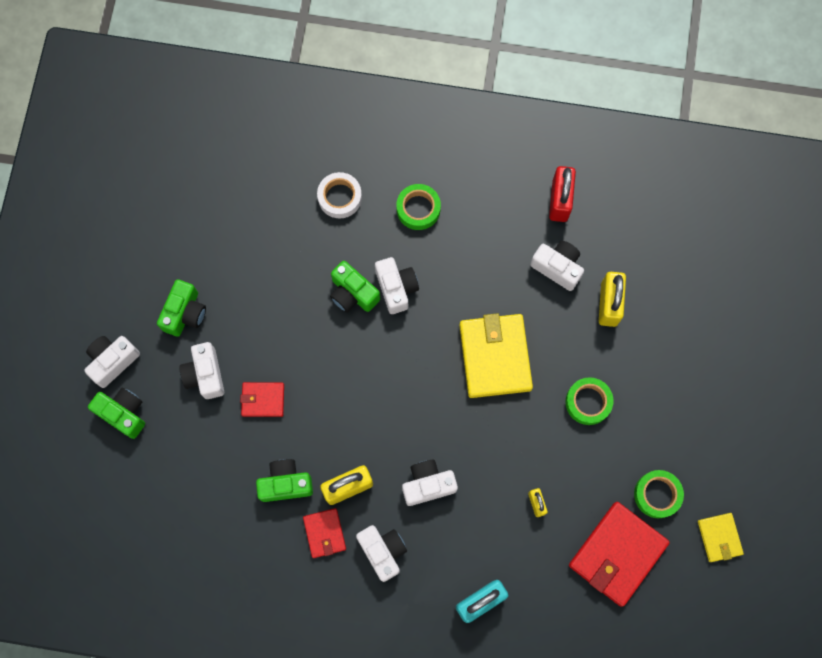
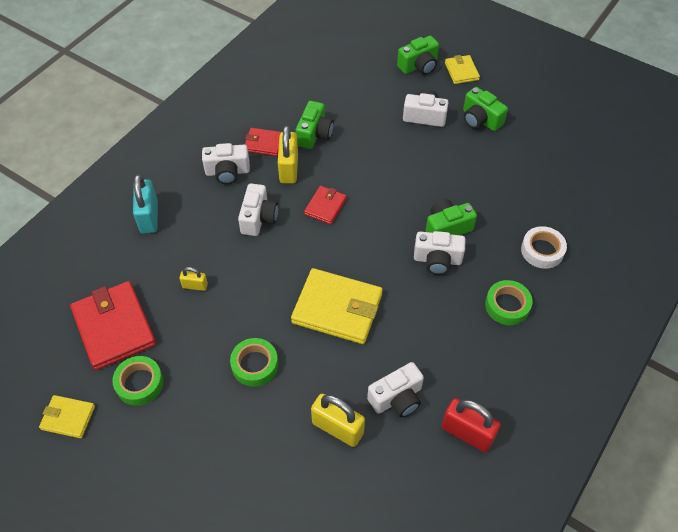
camera: 115 degrees right, 20 degrees down
white camera [84,336,140,388] -> yellow wallet [445,55,480,84]
red wallet [240,382,284,417] -> red wallet moved to [304,186,347,225]

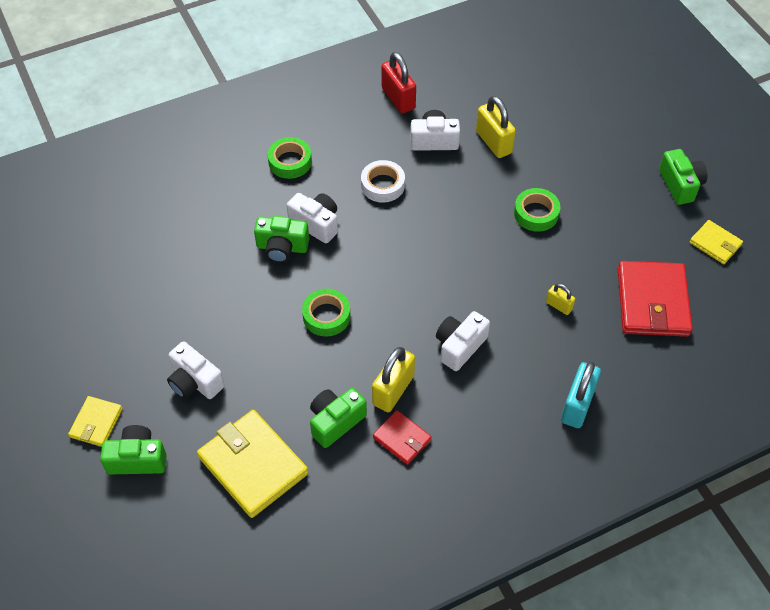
camera: 150 degrees left, 0 degrees up
green tape [112,356,164,406] -> green tape moved to [302,289,351,337]
white camera [202,143,250,184] -> none
yellow wallet [291,268,383,344] -> yellow wallet moved to [197,410,308,518]
red wallet [304,186,347,225] -> none
green camera [463,87,508,131] -> green camera moved to [659,149,707,205]
white tape [521,226,567,269] -> white tape moved to [361,160,405,203]

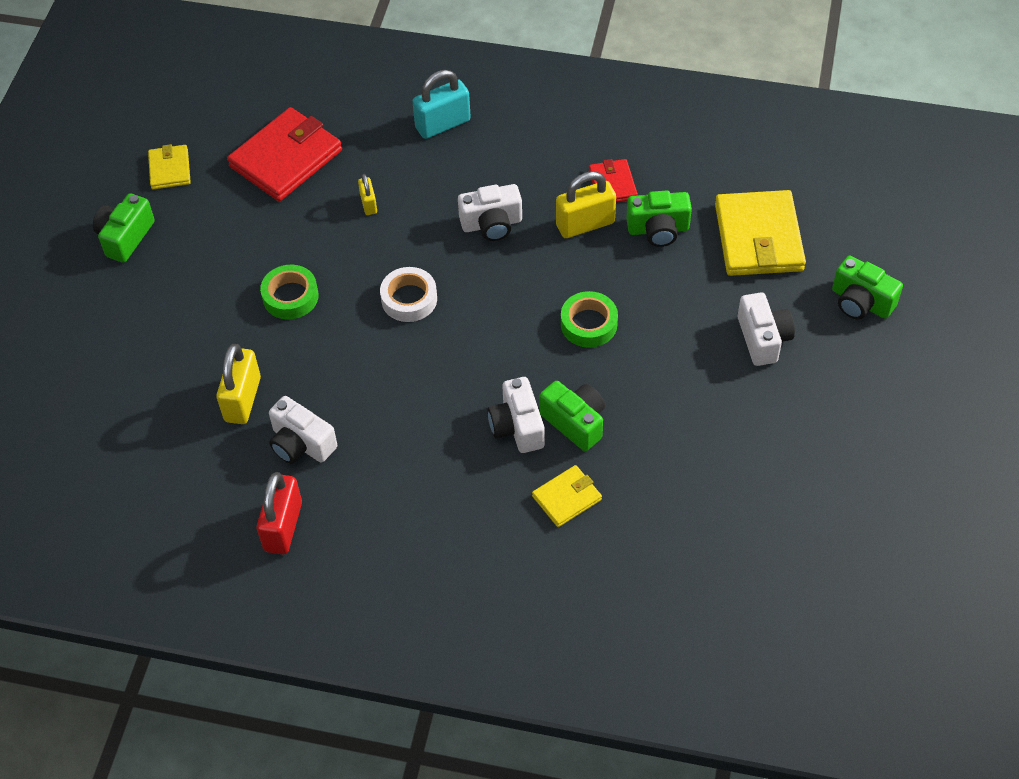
camera: 140 degrees left, 0 degrees up
yellow wallet [68,396,123,447] -> yellow wallet moved to [532,465,602,527]
green tape [268,137,312,179] -> none
white tape [361,160,405,203] -> white tape moved to [380,267,437,322]

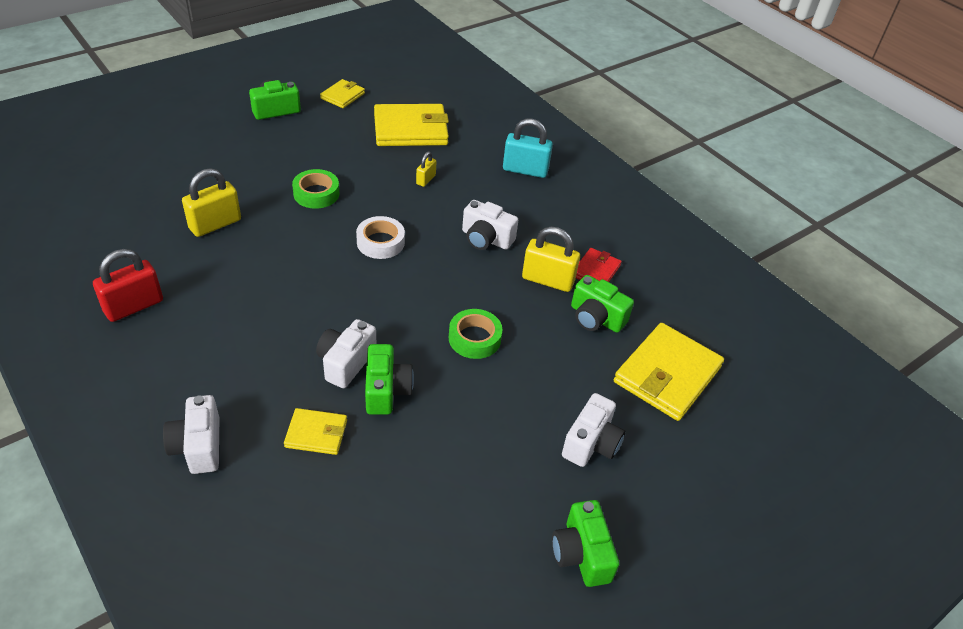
camera: 35 degrees right, 10 degrees down
red wallet [227,107,342,201] -> yellow wallet [374,104,449,146]
white camera [269,396,337,464] -> white camera moved to [163,395,220,474]
green camera [832,256,903,319] -> green camera moved to [552,500,619,587]

